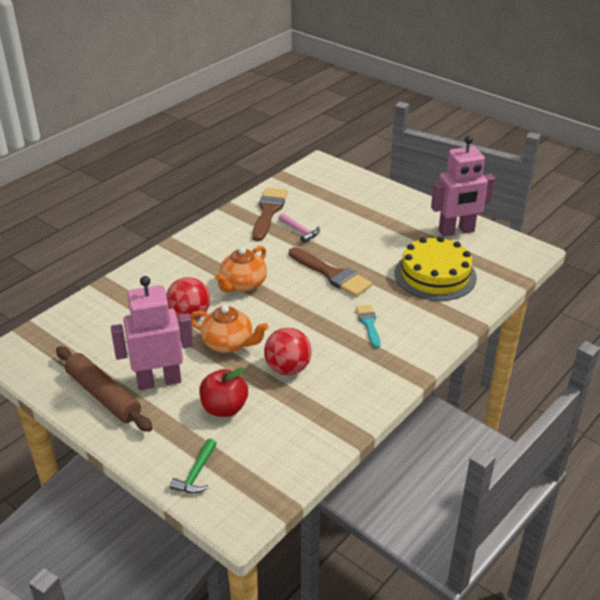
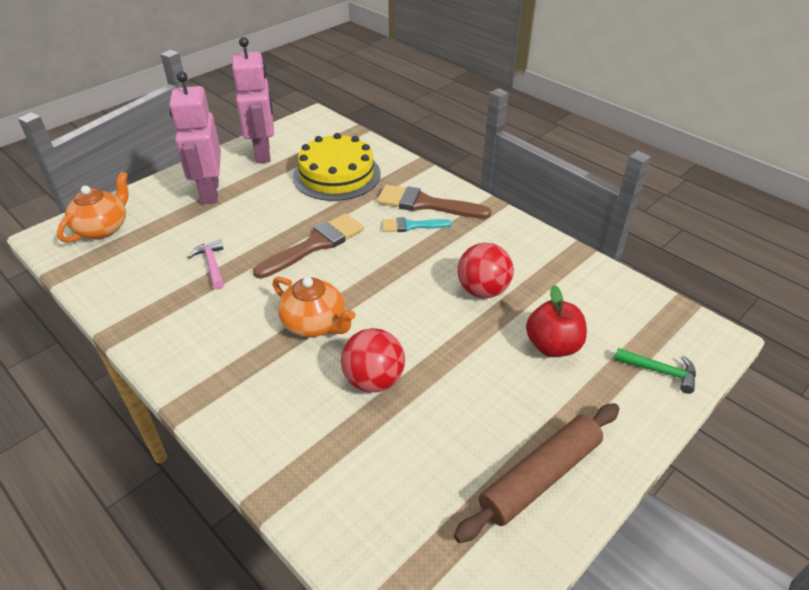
camera: 85 degrees left, 5 degrees up
pink robot [111,276,194,390] -> pink robot moved to [169,71,221,204]
orange teapot [190,305,268,353] -> orange teapot moved to [57,172,129,243]
brown brush [252,188,288,241] -> brown brush moved to [377,185,492,219]
pink hammer [279,213,320,243] -> pink hammer turned 75 degrees counterclockwise [188,239,224,290]

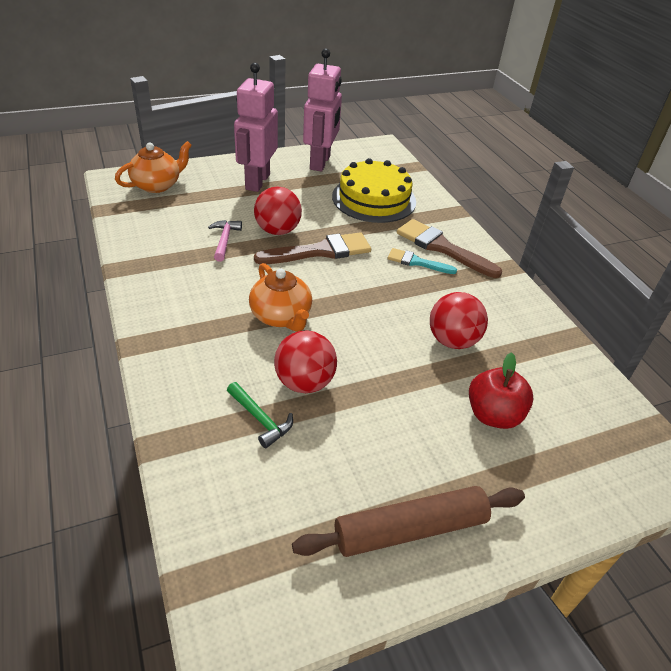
camera: 20 degrees right, 0 degrees up
green hammer [614,348,696,394] -> green hammer moved to [227,382,293,448]
none -> red ball [254,187,302,235]

